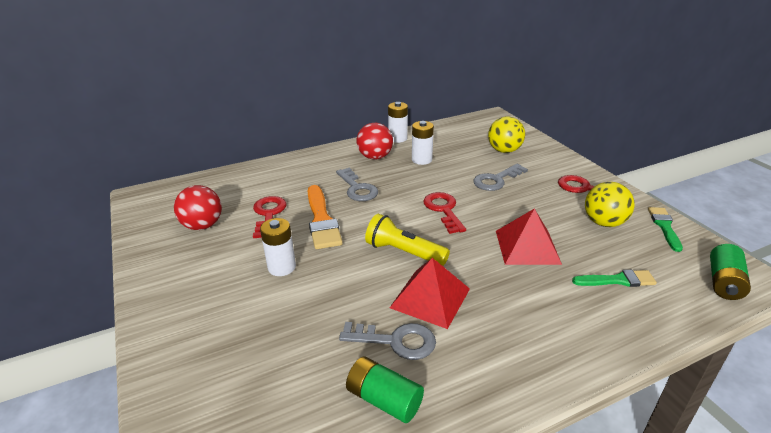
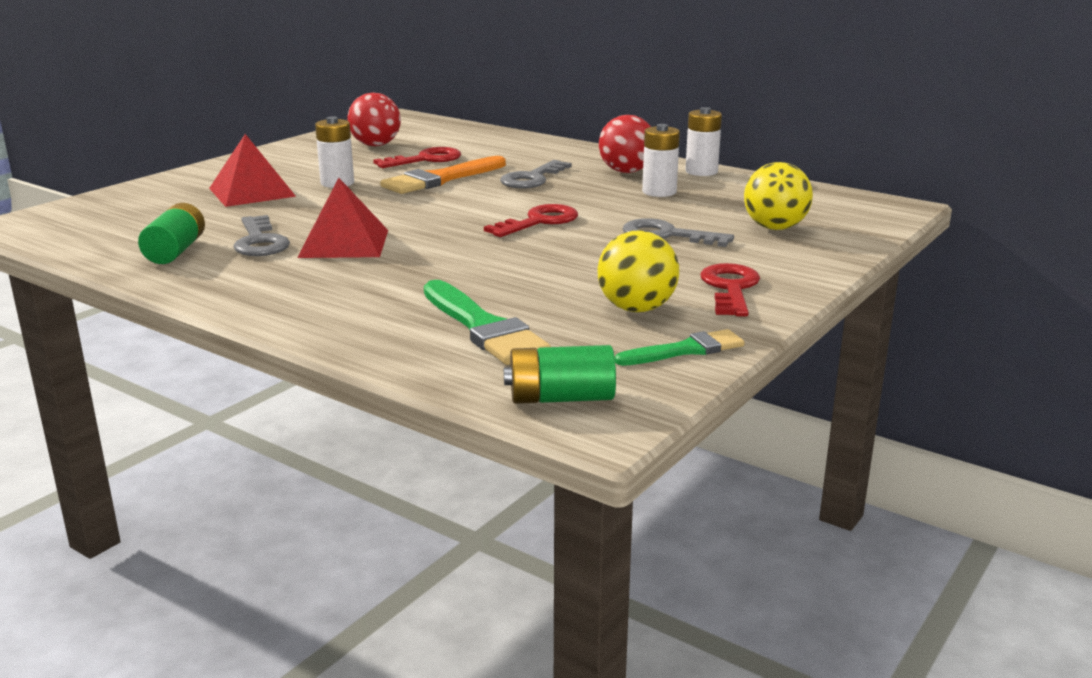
camera: 60 degrees right, 10 degrees down
yellow flashlight [365,214,450,266] -> none
red pyramid [496,208,562,265] -> red pyramid moved to [209,134,296,207]
green brush [572,270,657,287] -> green brush [424,280,551,365], size x1.62

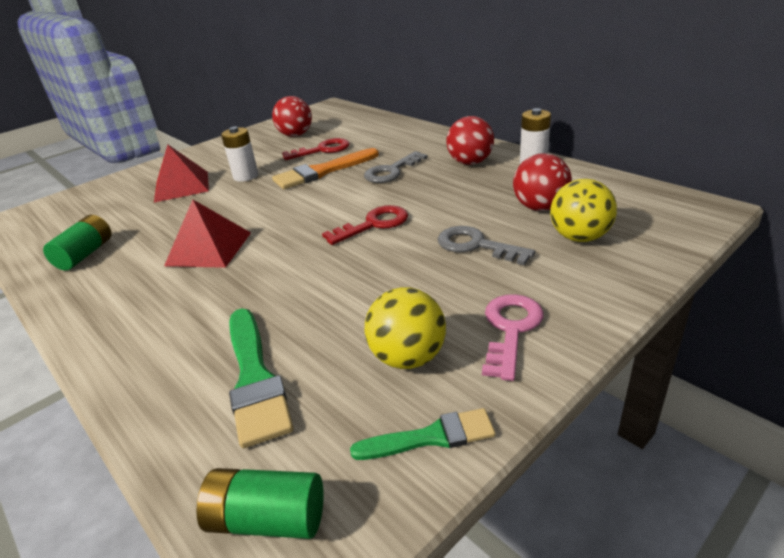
camera: 15 degrees right, 10 degrees up
grey key [233,215,290,256] -> none
white battery [642,124,680,197] -> none
red key [700,263,760,316] -> pink key [482,294,544,381]
none -> red ball [513,153,572,211]

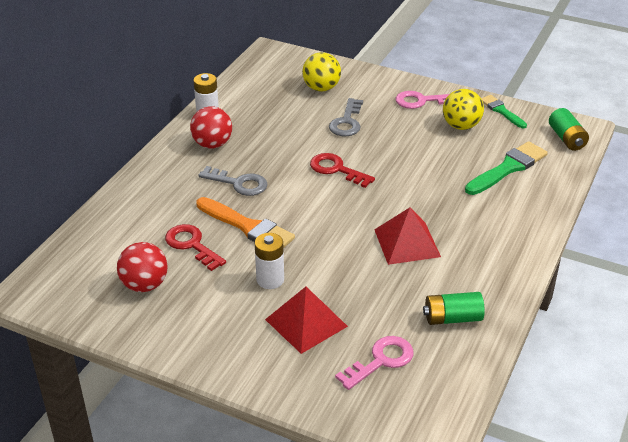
camera: 115 degrees left, 5 degrees up
red ball [513,153,572,211] -> none
none -> pink key [335,336,414,390]

